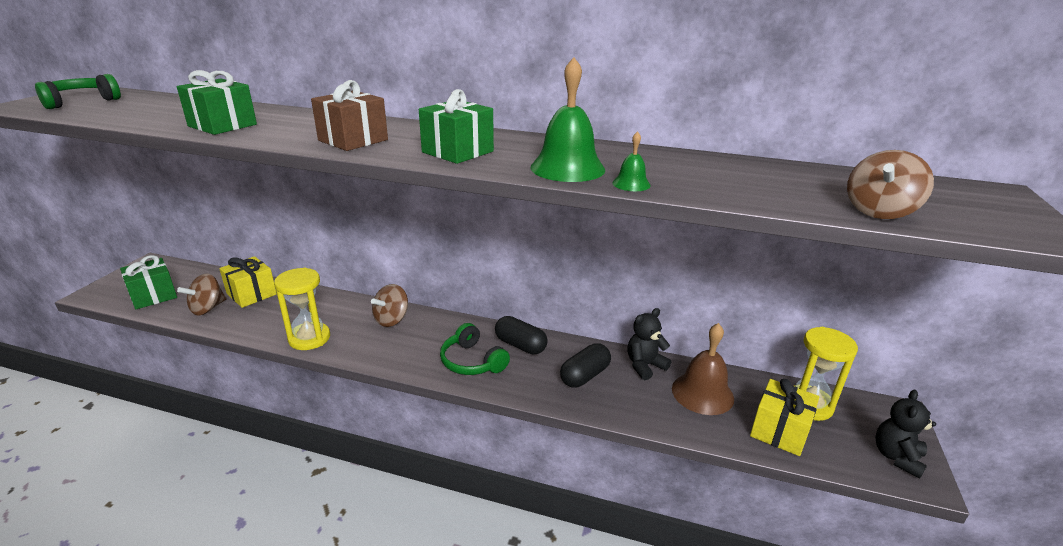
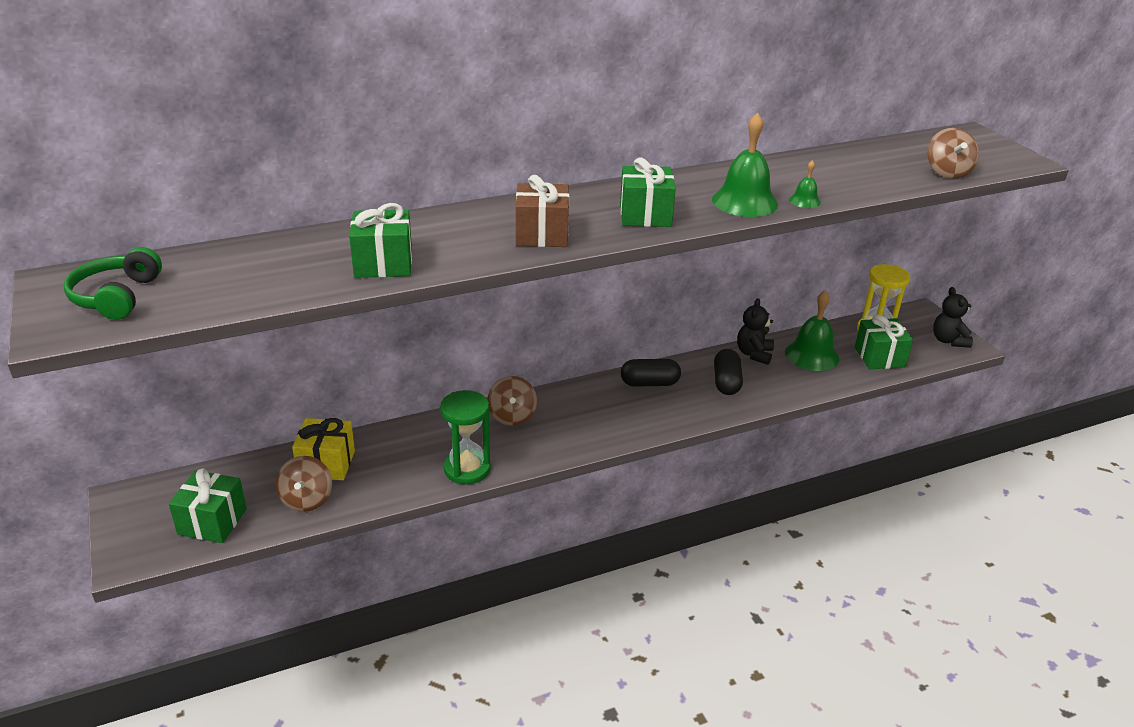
camera: 40 degrees left, 5 degrees up
yellow hourglass [274,268,330,350] -> green hourglass [440,390,491,484]
green headphones [440,323,510,375] -> none
brown bell [672,323,734,415] -> green bell [785,290,839,371]
yellow gift [750,379,819,456] -> green gift [855,314,913,369]

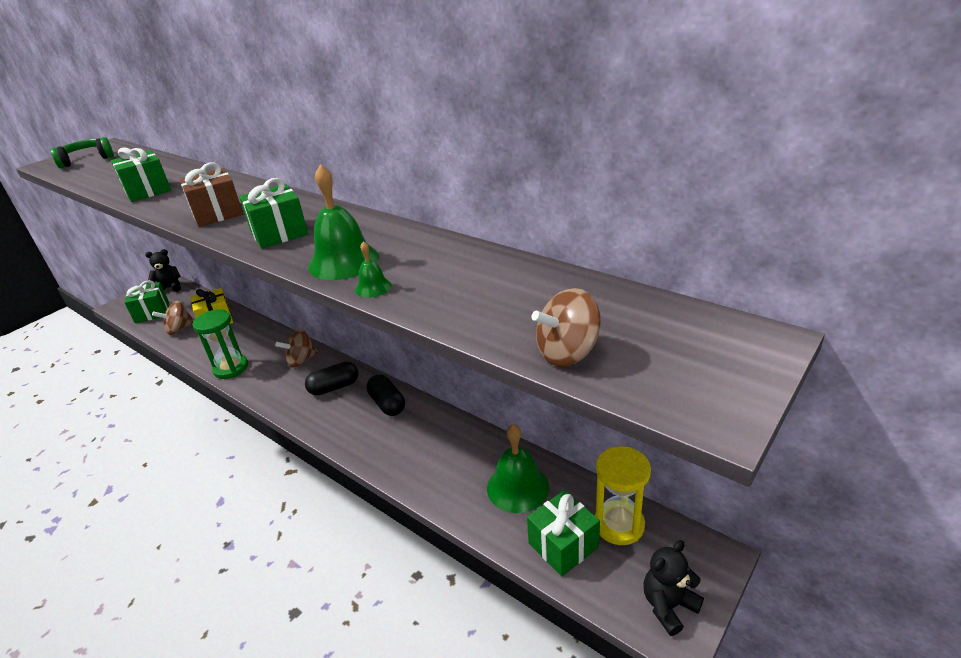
camera: 65 degrees right, 0 degrees up
black capsule [714,349,743,395] -> black capsule moved to [305,362,359,396]
black teddy bear [737,298,774,365] -> black teddy bear moved to [145,249,181,292]

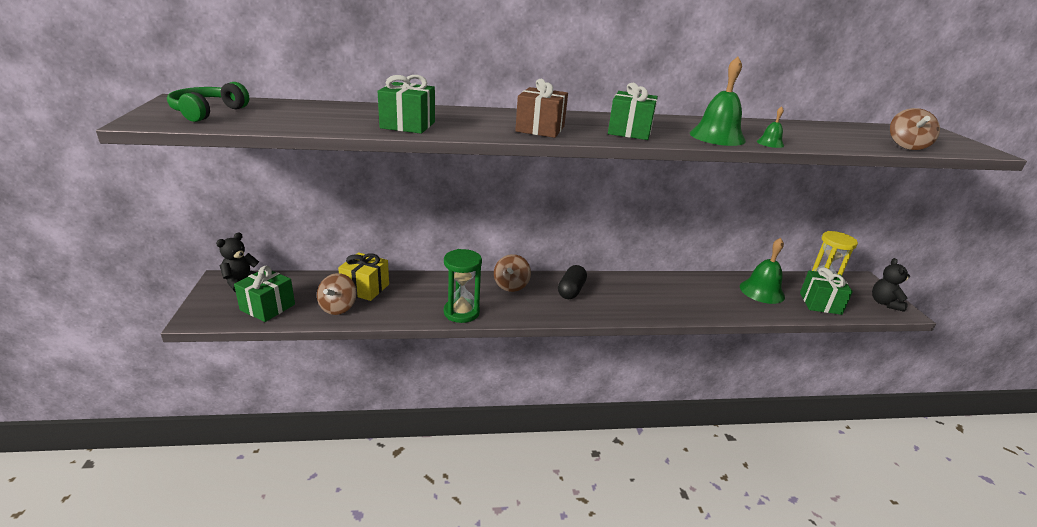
camera: 50 degrees left, 5 degrees down
black capsule [366,375,405,416] -> none

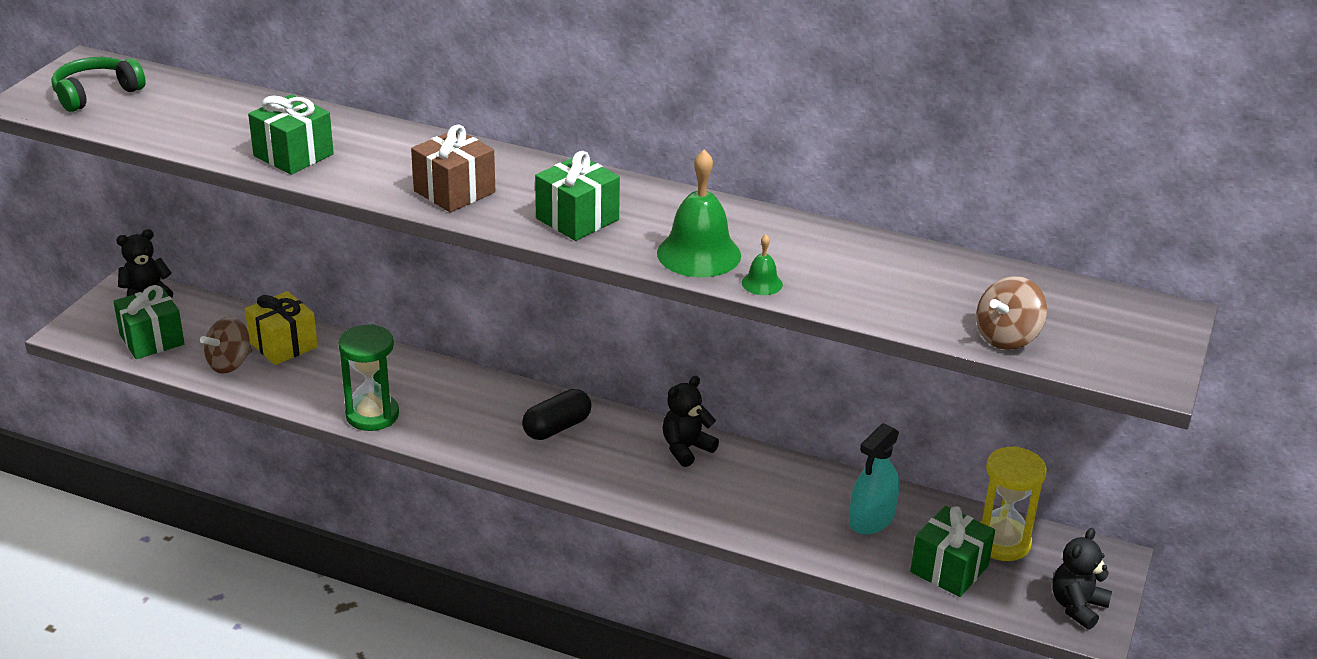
camera: 30 degrees right, 5 degrees up
brown spinning top [494,254,531,292] -> none
green bell [740,238,785,304] -> turquoise spray bottle [849,423,899,535]
none -> black teddy bear [662,376,719,467]

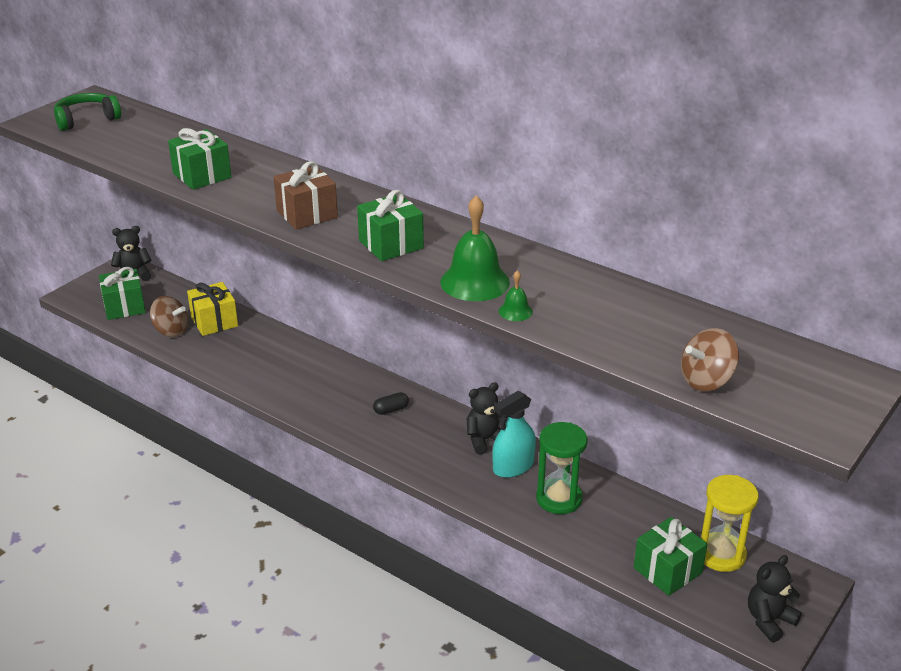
camera: 15 degrees right, 0 degrees up
brown spinning top [200,316,252,374] -> brown spinning top turned 120 degrees counterclockwise [150,296,188,337]
green hourglass [338,324,399,431] -> green hourglass moved to [536,422,588,514]
black capsule [522,389,592,440] -> black capsule [373,392,409,415], size x0.61
turquoise spray bottle [849,423,899,535] -> turquoise spray bottle moved to [492,391,536,478]

